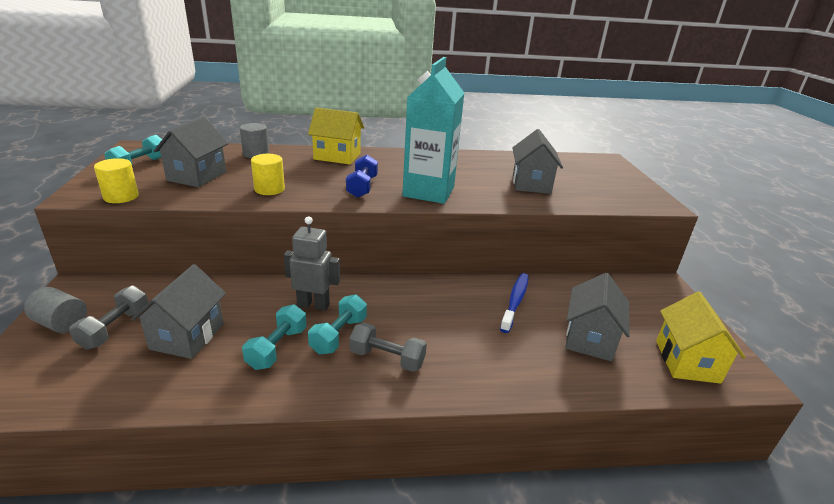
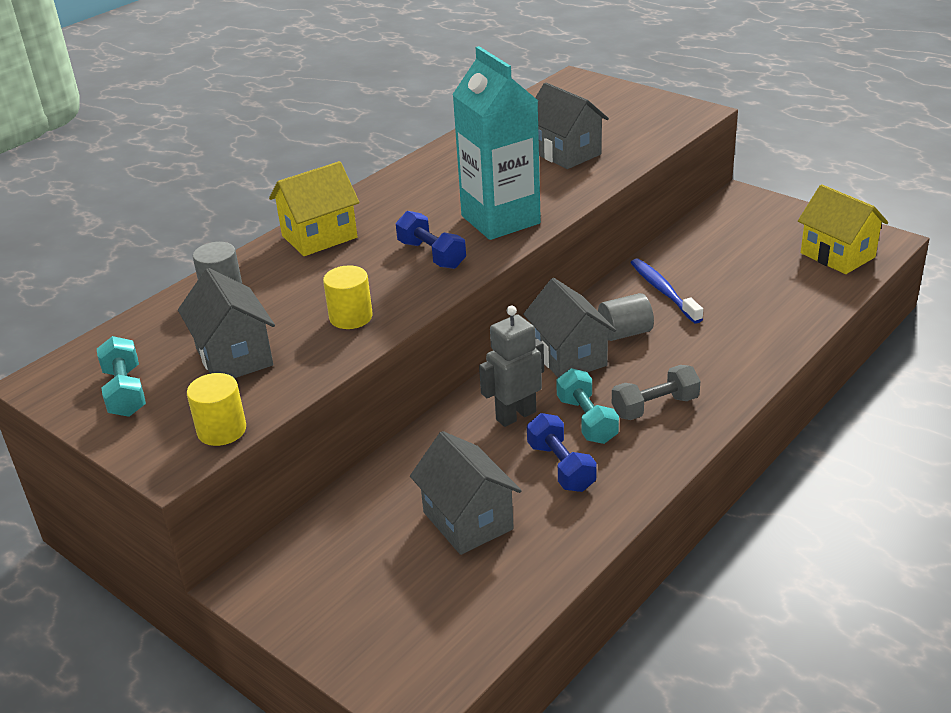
camera: 40 degrees left, 5 degrees up
grey cylinder [24,287,87,333] -> grey cylinder moved to [598,293,654,341]
grey dumbbell [69,286,148,350] -> none
turquoise dumbbell [242,304,307,370] -> blue dumbbell [527,413,597,492]
grey house [565,273,630,361] -> grey house moved to [523,278,616,378]

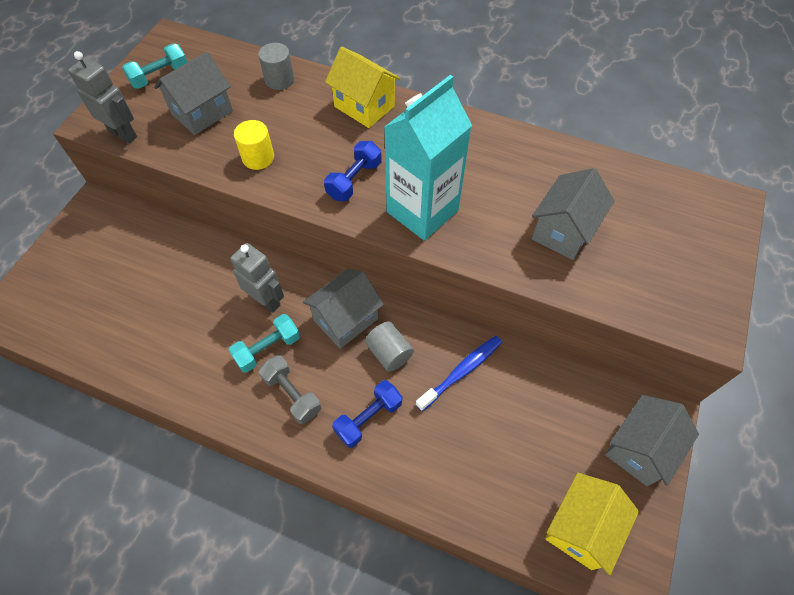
camera: 70 degrees right, 25 degrees up
yellow cylinder [187,373,246,446] -> grey robot [68,51,137,143]
grey house [410,431,522,555] -> grey house moved to [605,395,699,486]
blue dumbbell [527,413,597,492] -> blue dumbbell moved to [332,380,402,448]

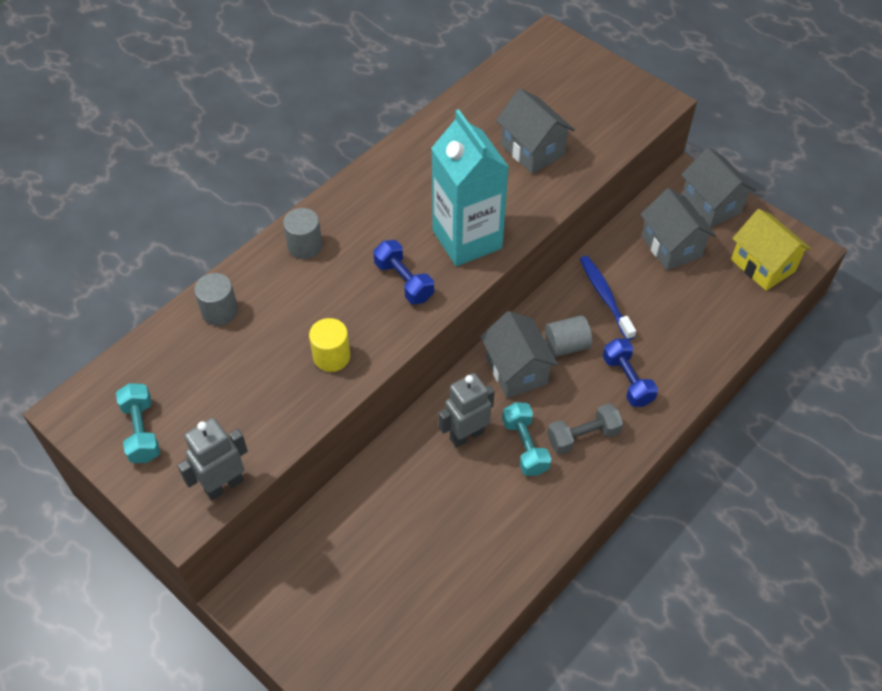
camera: 70 degrees left, 5 degrees down
grey house [154,52,233,135] -> grey house moved to [640,188,716,271]
yellow house [325,46,401,128] -> grey cylinder [283,208,322,259]

